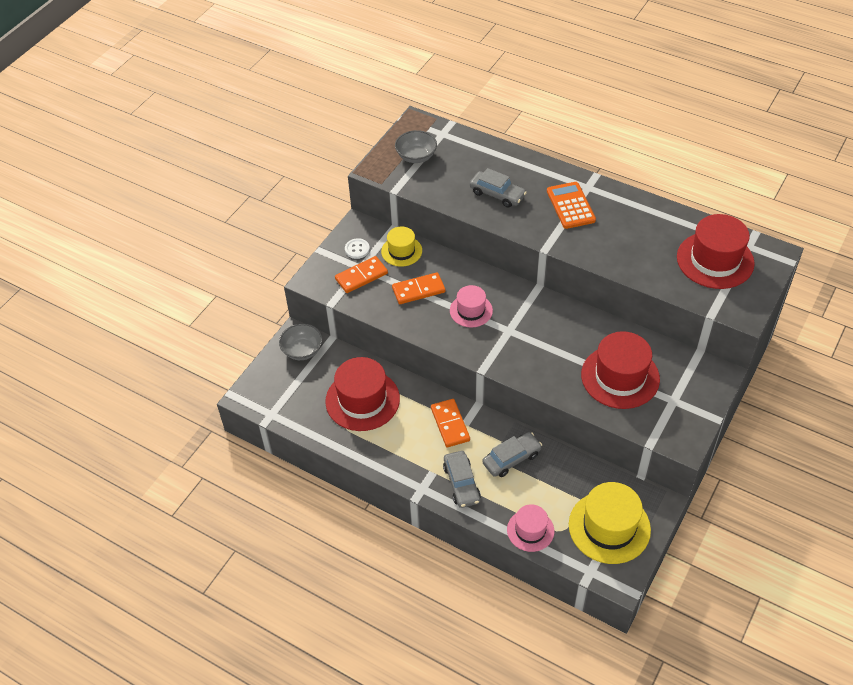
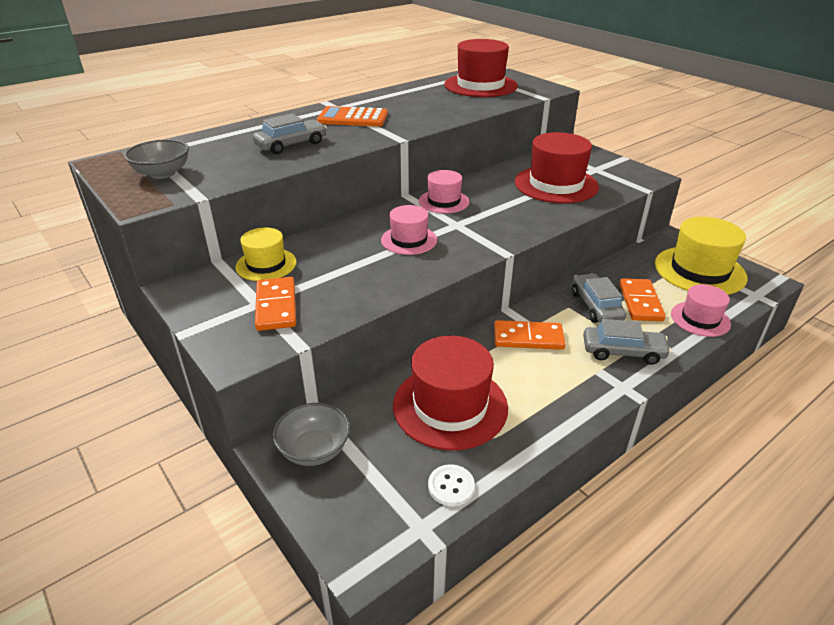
camera: 70 degrees left, 15 degrees down
white button [345,238,370,259] -> white button moved to [428,464,475,506]
orange domino [392,272,445,304] -> orange domino moved to [619,278,665,321]
none -> pink hat [419,170,470,213]

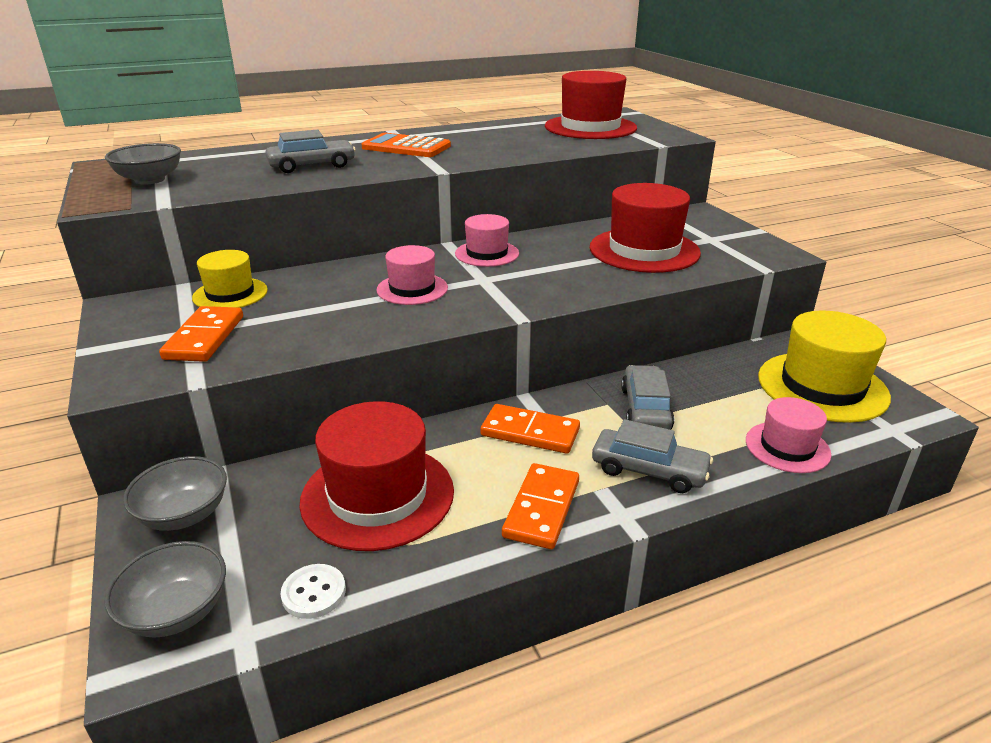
camera: 15 degrees right, 5 degrees down
orange domino [619,278,665,321] -> orange domino moved to [502,463,579,549]
none -> grey bowl [104,541,226,638]

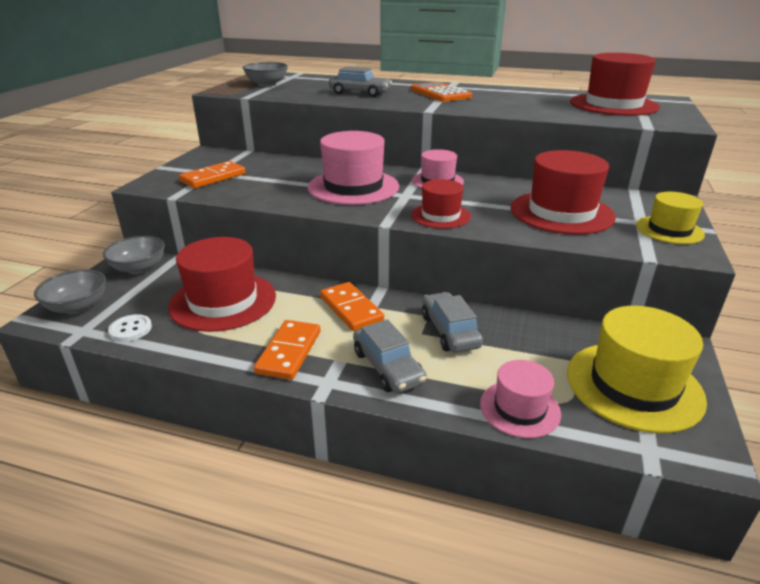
camera: 40 degrees right, 0 degrees up
yellow hat [192,250,268,308] -> yellow hat moved to [636,192,705,244]
pink hat [376,245,448,305] -> pink hat [308,131,399,205], size x1.72
orange domino [502,463,579,549] -> orange domino turned 45 degrees counterclockwise [254,320,321,380]
grey car [621,365,674,430] -> grey car turned 60 degrees counterclockwise [422,292,483,353]
none -> red hat [411,179,471,229]

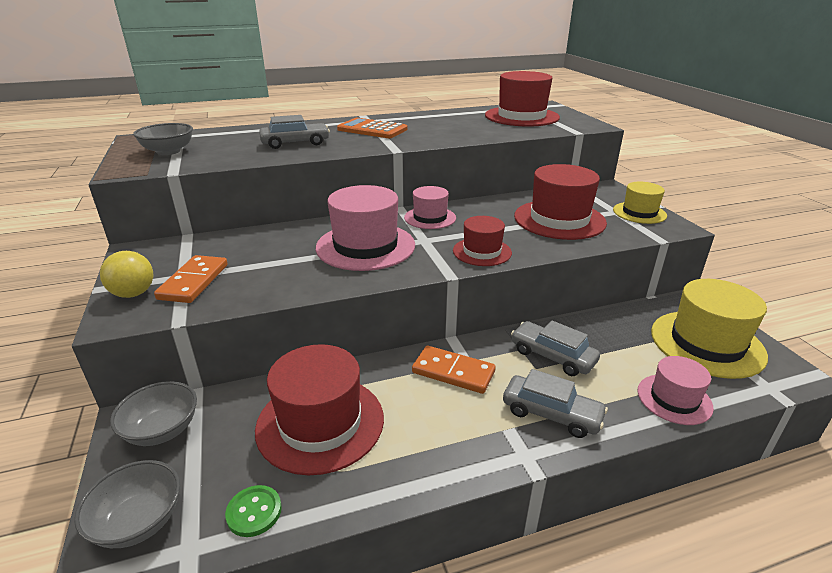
camera: 35 degrees left, 0 degrees up
white button [108,314,152,342] -> green button [225,485,282,537]
orange domino [254,320,321,380] -> none
none -> yellow ball [100,251,153,298]

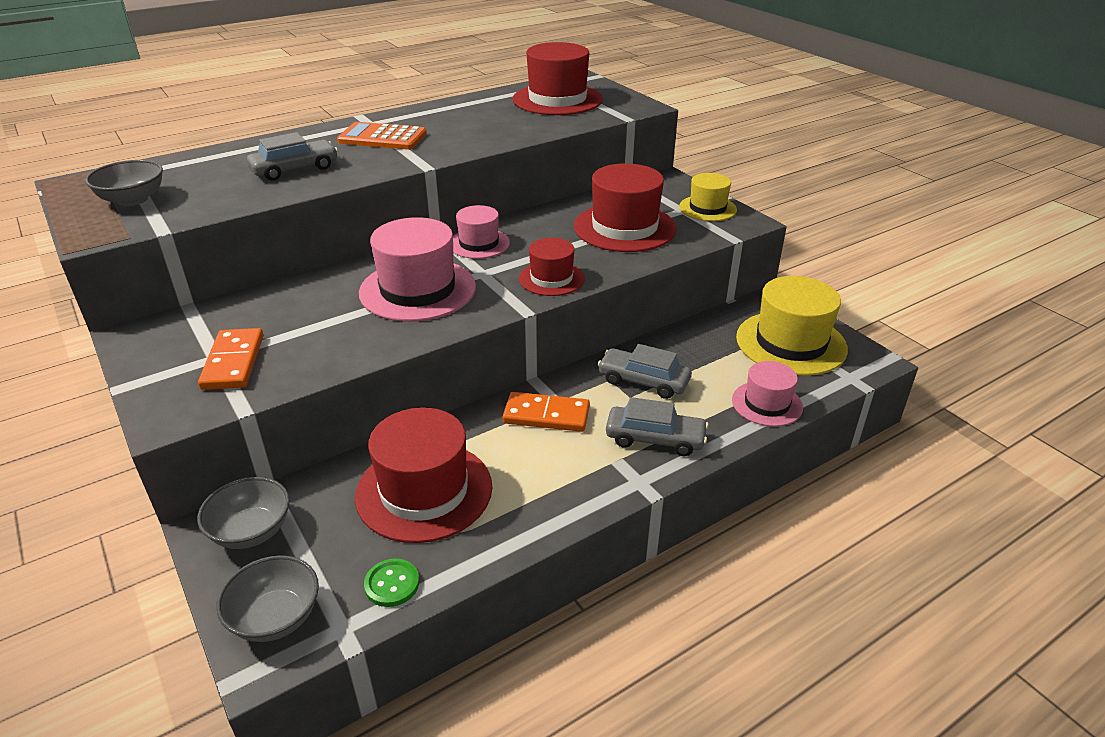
camera: 15 degrees left, 5 degrees up
yellow ball [100,251,153,298] -> none

